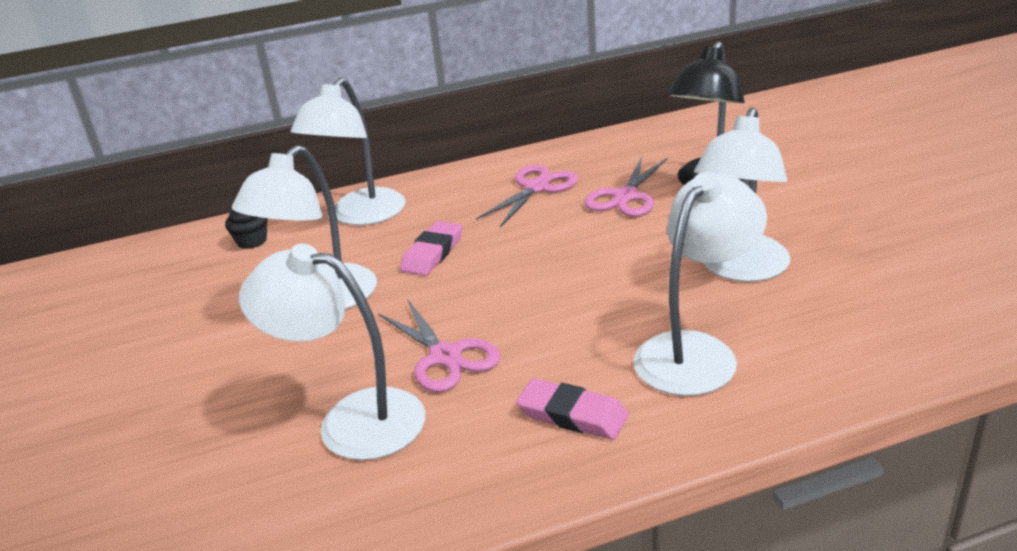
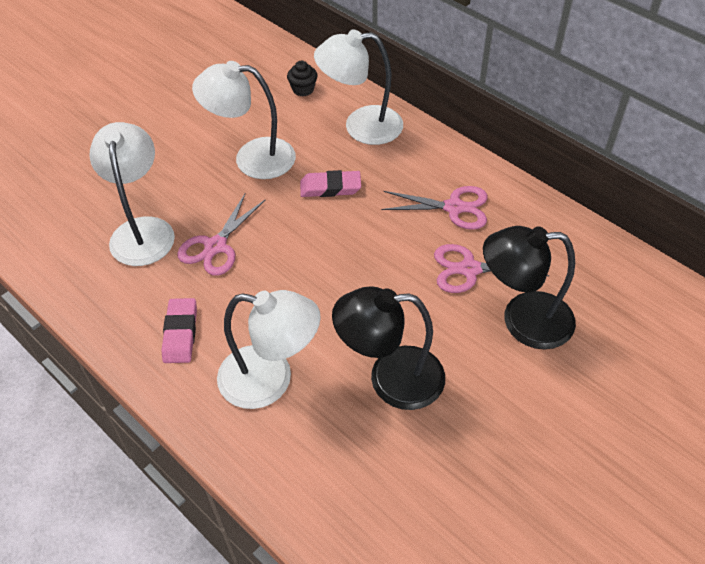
camera: 60 degrees right, 20 degrees up
white lamp [694,107,790,282] -> black lamp [332,286,445,410]

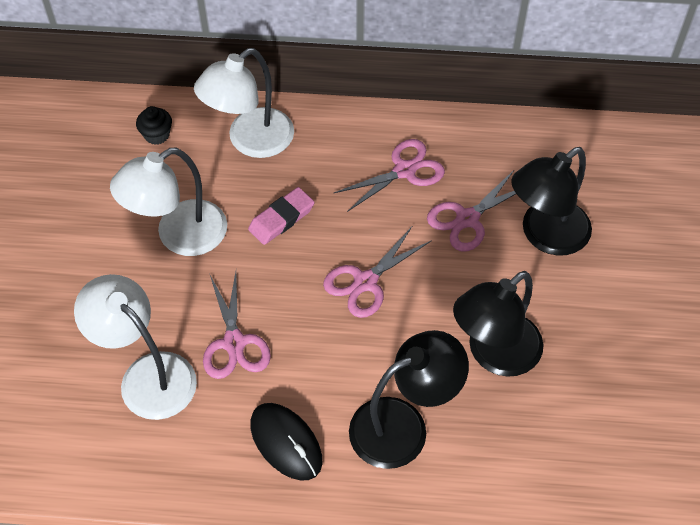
camera: 40 degrees left, 5 degrees up
pink eraser [161,298,197,363] -> black mouse [250,403,322,481]
white lamp [217,290,321,409] -> black lamp [349,330,469,469]
none -> pink scissors [323,227,432,318]

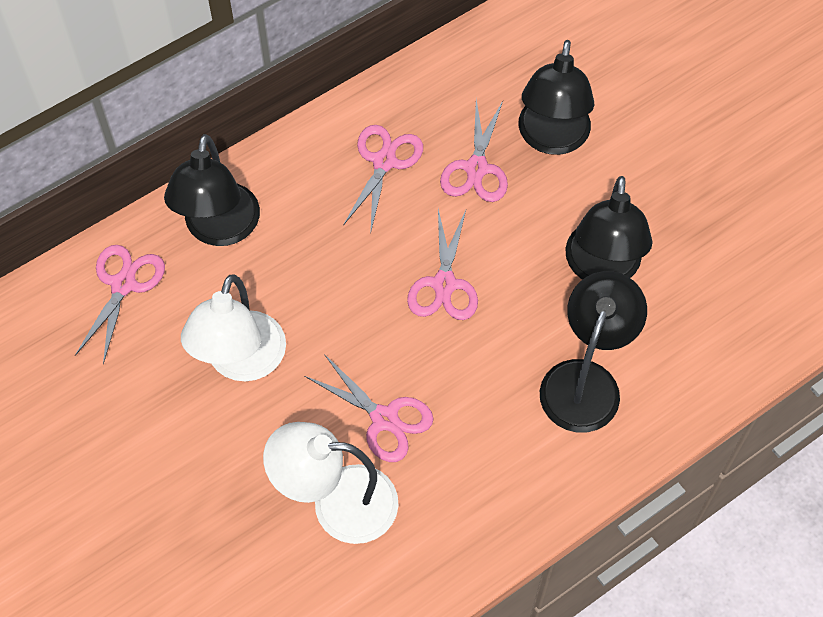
camera: 40 degrees left, 5 degrees up
black cupcake [136,106,172,145] -> pink scissors [75,245,165,365]
white lamp [194,48,294,158] -> black lamp [164,134,260,246]
pink eraser [248,187,315,245] -> none
black mouse [250,403,322,481] -> none

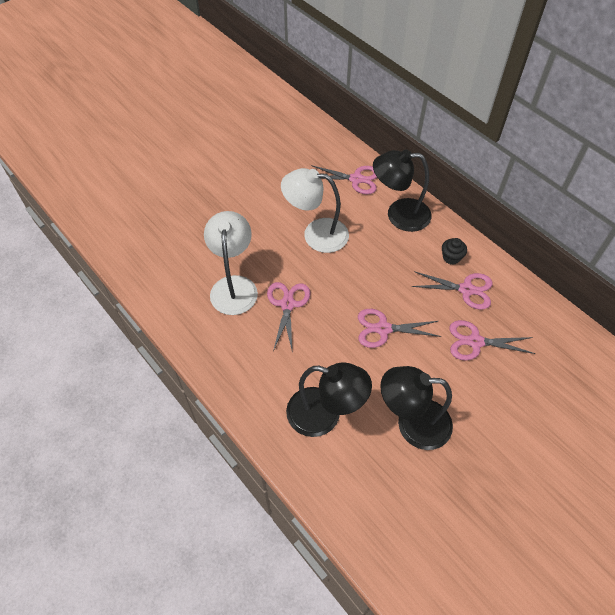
camera: 85 degrees right, 5 degrees down
pink scissors [304,354,433,462] -> pink scissors turned 150 degrees clockwise [267,282,310,351]
black lamp [519,40,594,155] -> none
none -> black cupcake [442,238,467,264]

